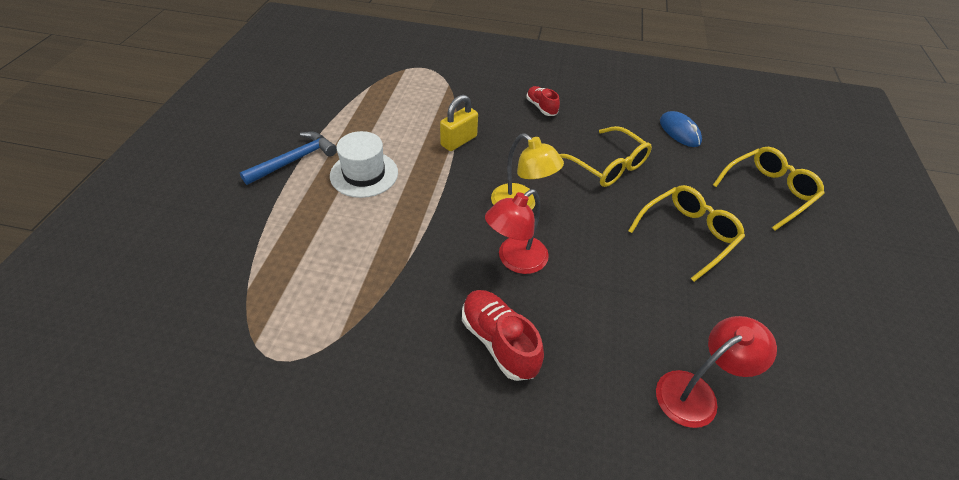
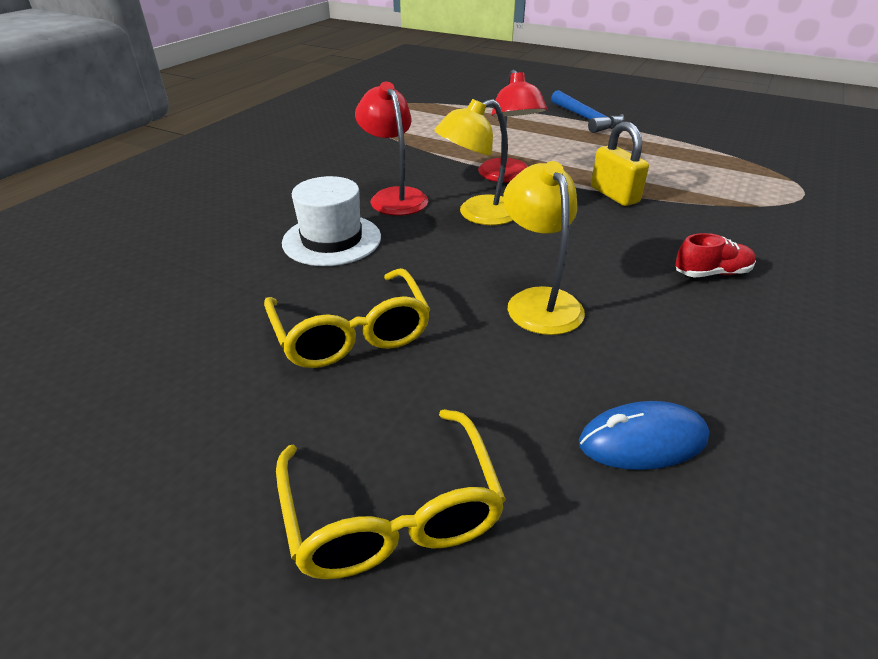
camera: 110 degrees right, 10 degrees down
white hat [330,131,398,198] -> white hat moved to [282,176,381,266]
red shoe [462,290,544,381] -> none
yellow glasses [559,126,652,187] -> yellow lamp [503,161,585,335]
red lamp [656,316,777,428] -> red lamp moved to [478,69,547,183]

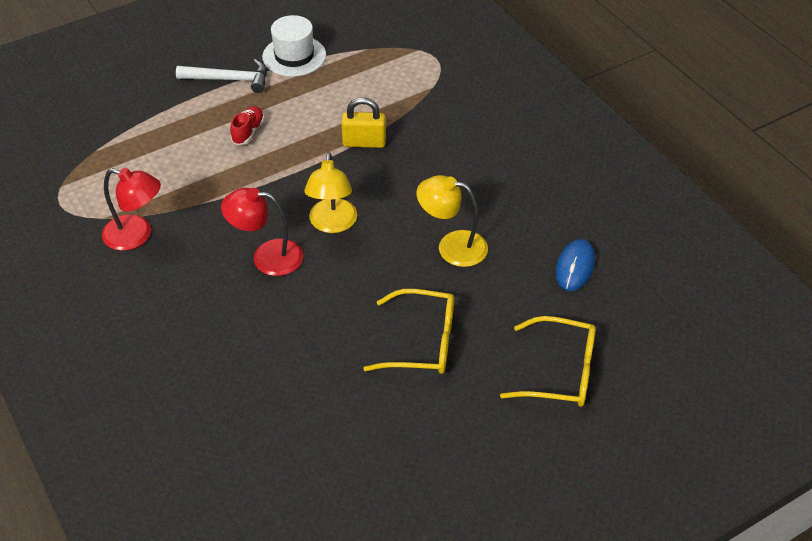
camera: 60 degrees left, 10 degrees up
white hat [282,176,381,266] -> white hat moved to [262,15,326,77]
red lamp [478,69,547,183] -> red lamp moved to [102,168,161,251]
blue hammer [551,90,625,133] -> white hammer [176,59,267,93]
red shoe [675,233,756,278] -> red shoe moved to [230,106,265,145]

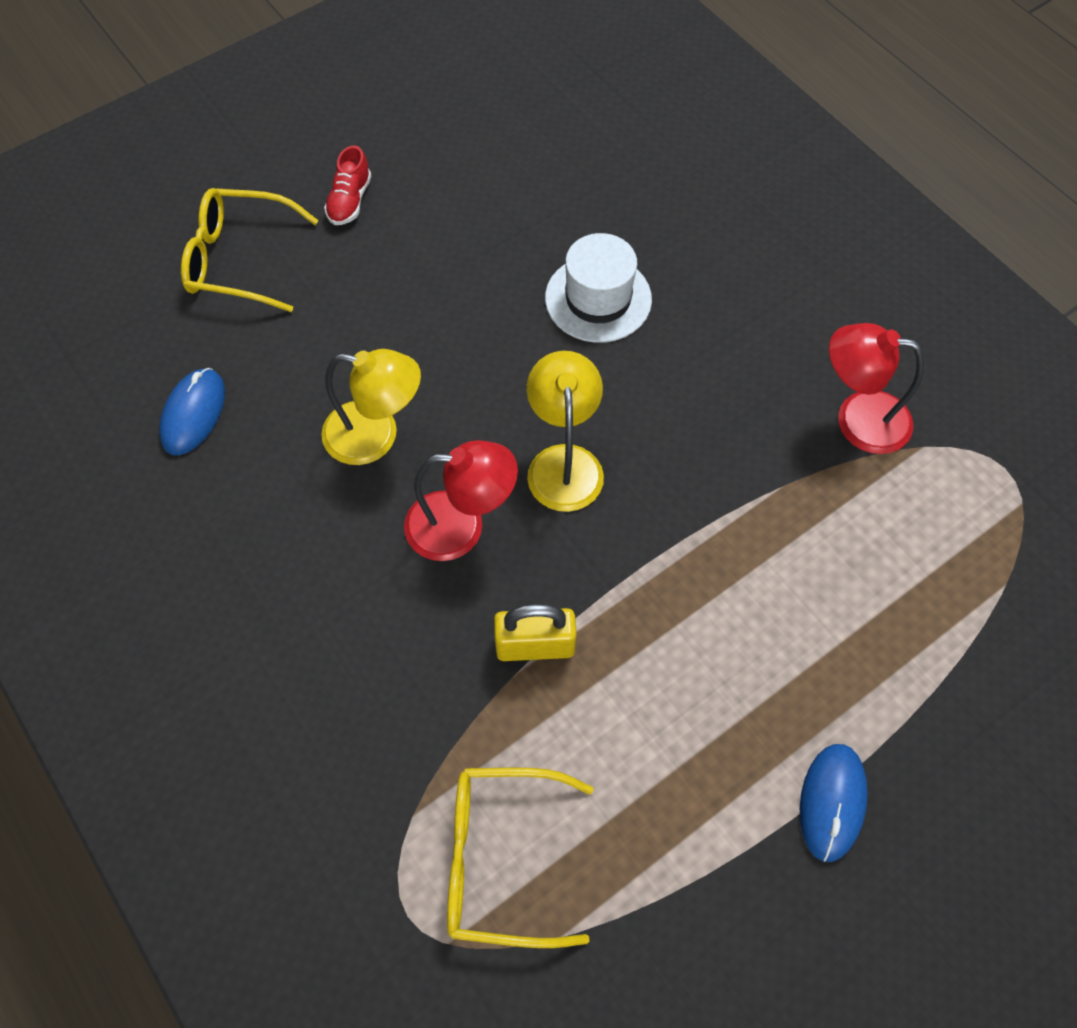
camera: 175 degrees right, 15 degrees up
white hammer [176,59,267,93] -> blue mouse [800,744,868,862]
red lamp [221,188,303,276] -> red lamp moved to [404,440,518,561]
red shoe [230,106,265,145] -> red shoe moved to [324,145,371,225]
white hat [262,15,326,77] -> white hat moved to [545,233,652,343]
yellow glasses [363,289,454,374] -> yellow glasses moved to [447,768,594,948]

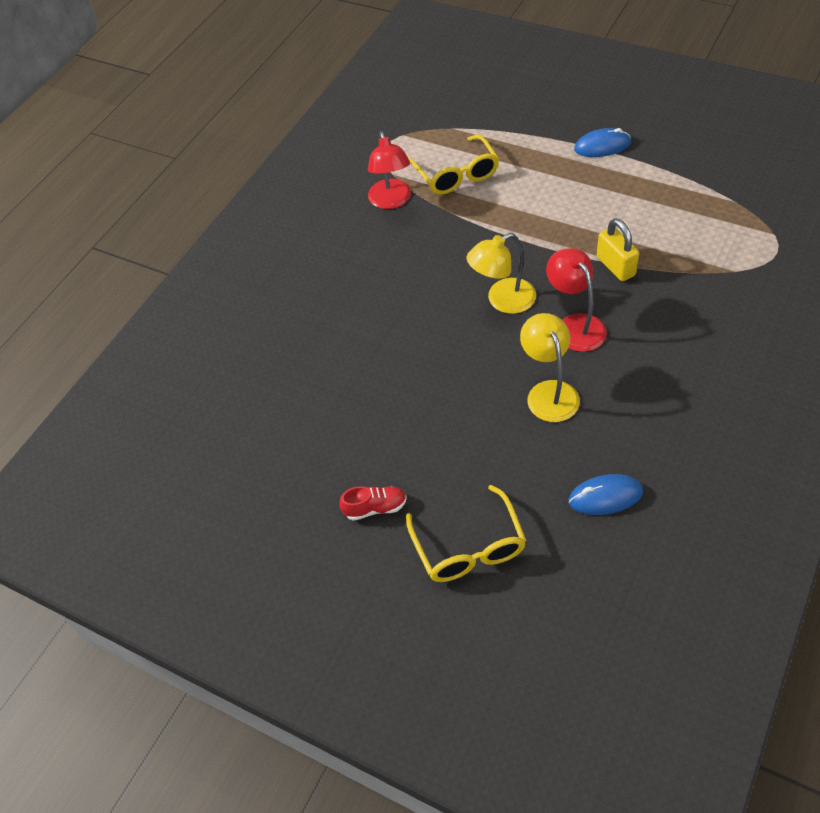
camera: 110 degrees left, 10 degrees down
yellow glasses [447,768,594,948] -> yellow glasses moved to [408,134,499,195]
white hat [545,233,652,343] -> none

